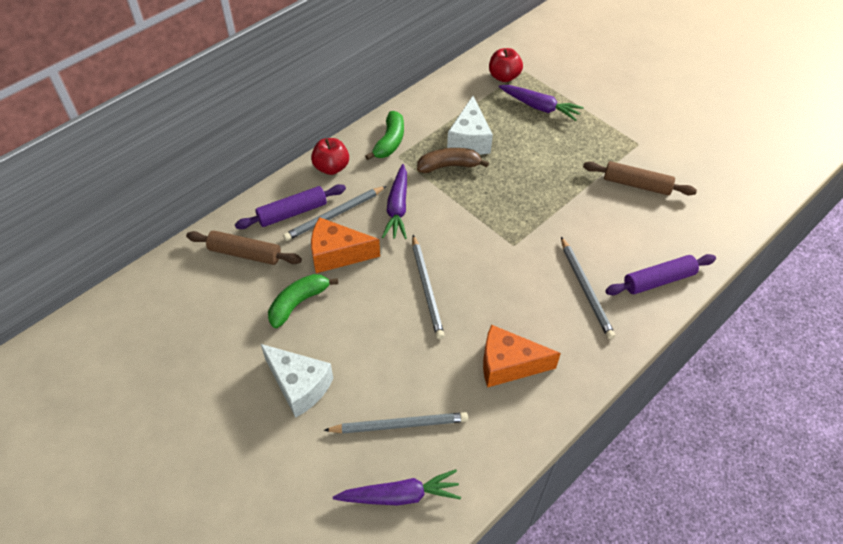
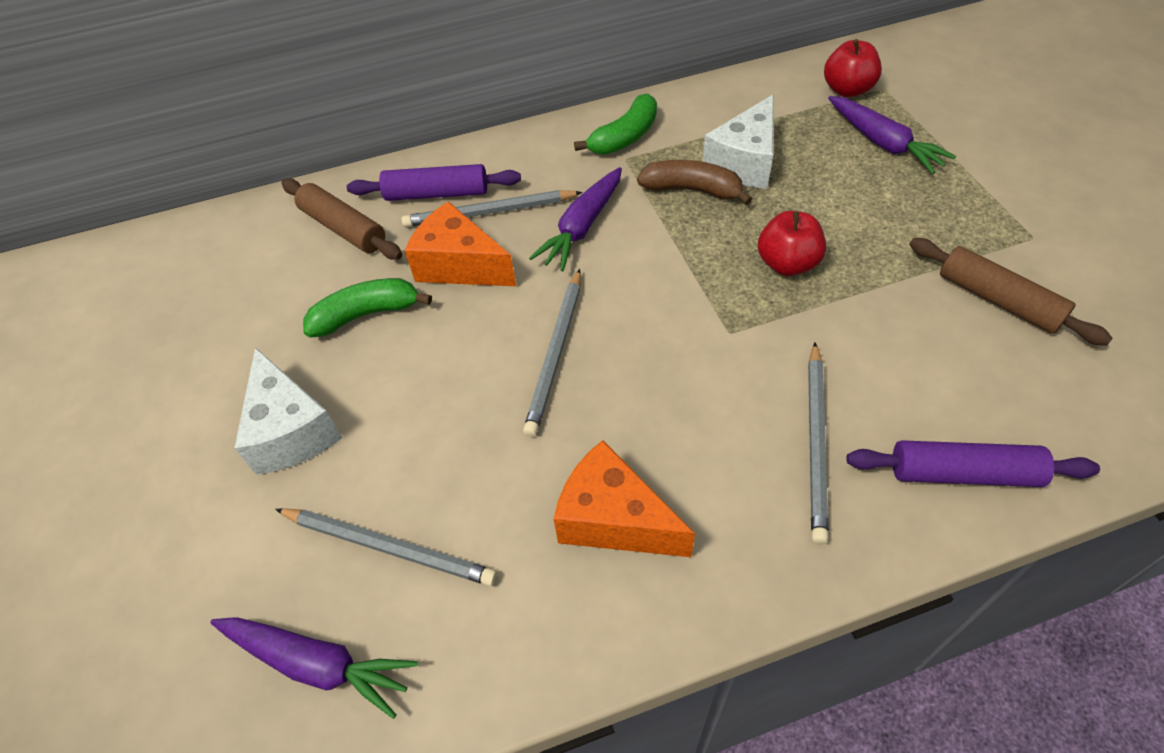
camera: 30 degrees right, 0 degrees up
red apple [311,138,349,175] -> red apple moved to [758,211,826,276]

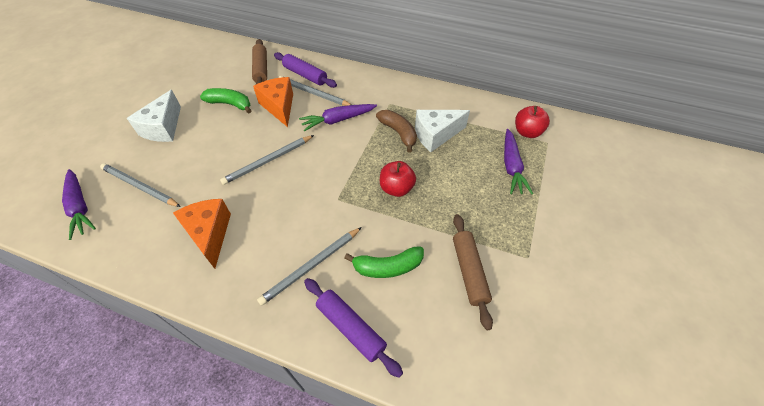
camera: 35 degrees right, 0 degrees up
grey pencil [275,508,497,586] -> grey pencil turned 150 degrees clockwise [100,163,181,207]
green banana [574,93,657,155] -> green banana moved to [344,246,424,278]

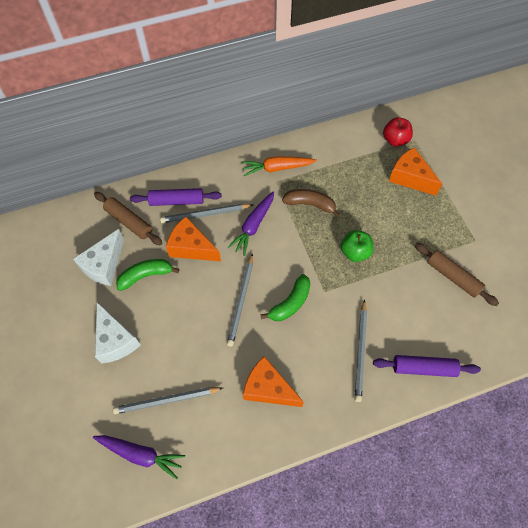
camera: 40 degrees left, 10 degrees up
green banana [344,246,424,278] -> green banana moved to [260,274,310,321]
red apple [380,161,416,197] -> green apple [341,230,373,262]
white cheese [415,110,470,152] -> white cheese moved to [73,229,124,286]
purple carrot [504,129,533,194] -> orange cheese [389,147,442,196]
none -> orange carrot [242,156,317,176]

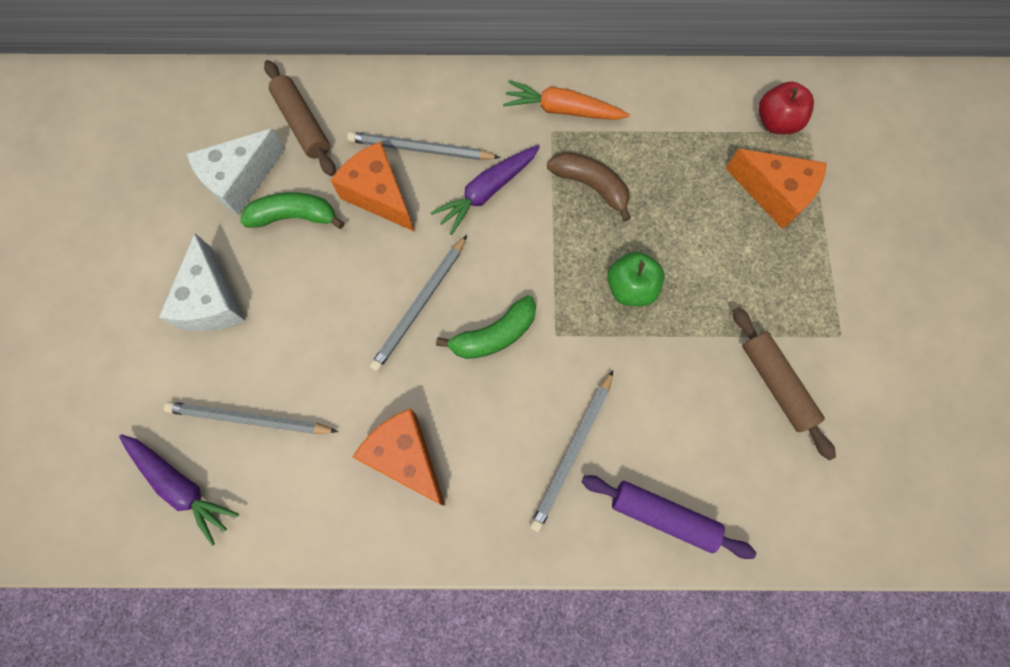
camera: 20 degrees right, 10 degrees up
purple rolling pin [130,188,222,206] -> none
orange cheese [389,147,442,196] -> orange cheese turned 150 degrees clockwise [725,149,827,229]

